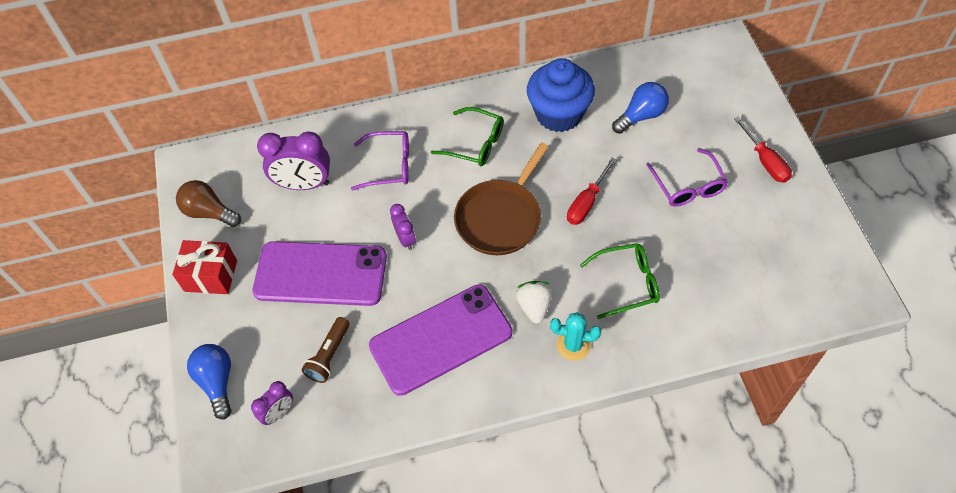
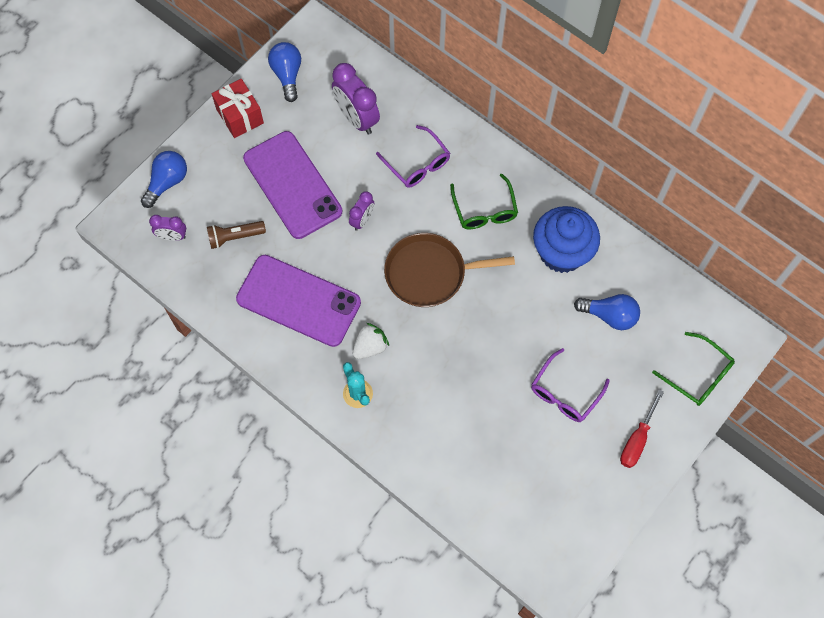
camera: 50 degrees right, 10 degrees up
brown light bulb [176,180,241,227] -> blue light bulb [268,42,301,102]
red screwdriver [567,158,617,225] -> none
green glasses [580,243,660,319] -> green glasses moved to [652,332,735,406]

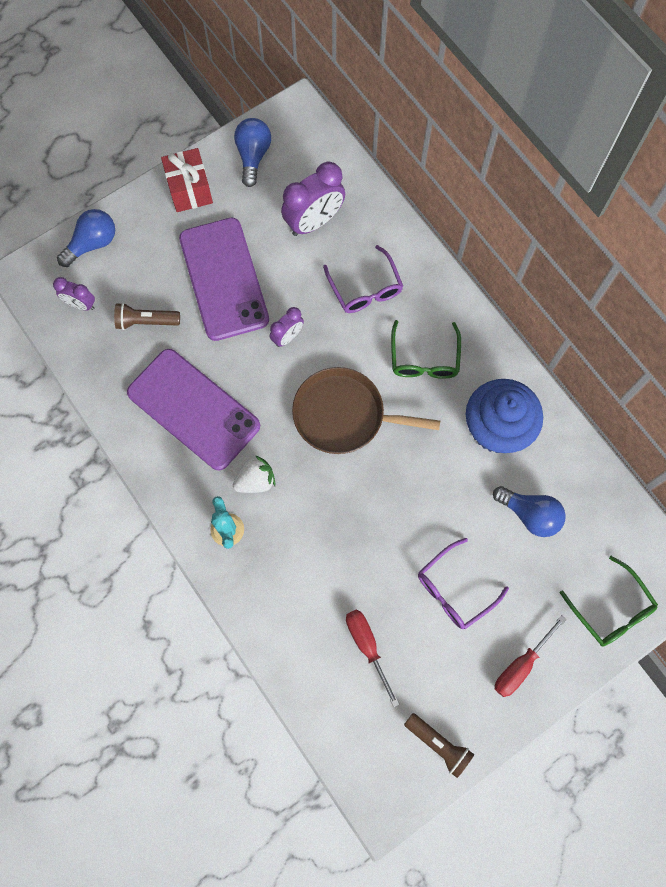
camera: 15 degrees right, 5 degrees up
purple clock [332,63,380,135] -> purple clock turned 105 degrees counterclockwise [281,162,345,236]
none -> red screwdriver [346,609,399,707]
none -> brown flashlight [404,713,474,778]

